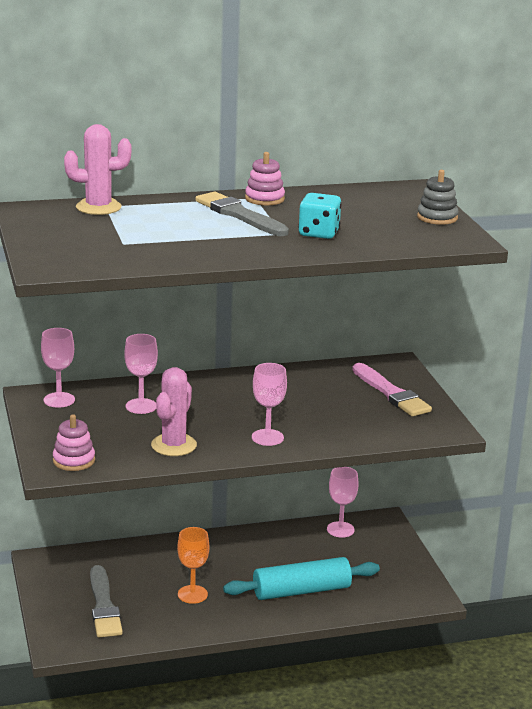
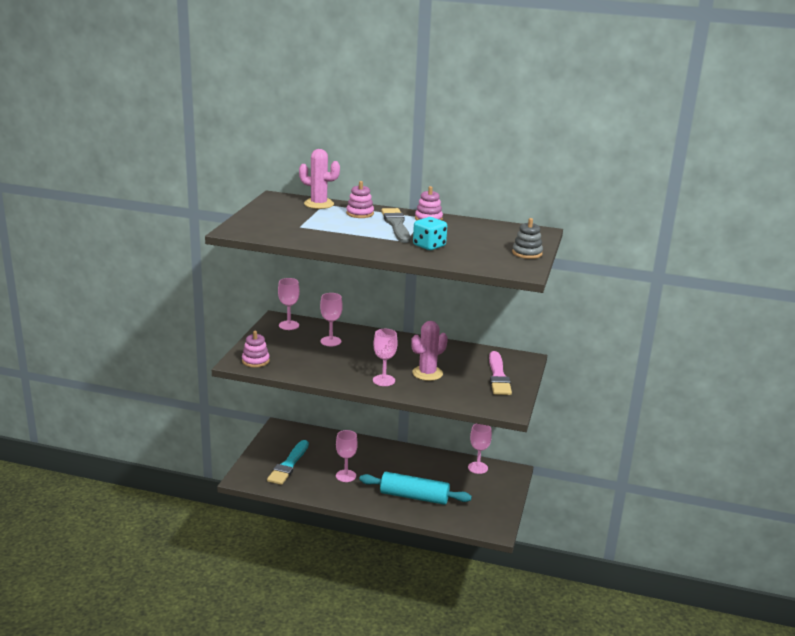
camera: 30 degrees right, 0 degrees up
grey brush [90,565,123,637] -> turquoise brush [267,440,309,485]
pink cactus [151,367,197,456] -> pink cactus moved to [411,321,448,381]
orange goblet [177,527,209,604] -> pink goblet [336,430,358,482]
none -> pink stacking toy [346,181,374,218]

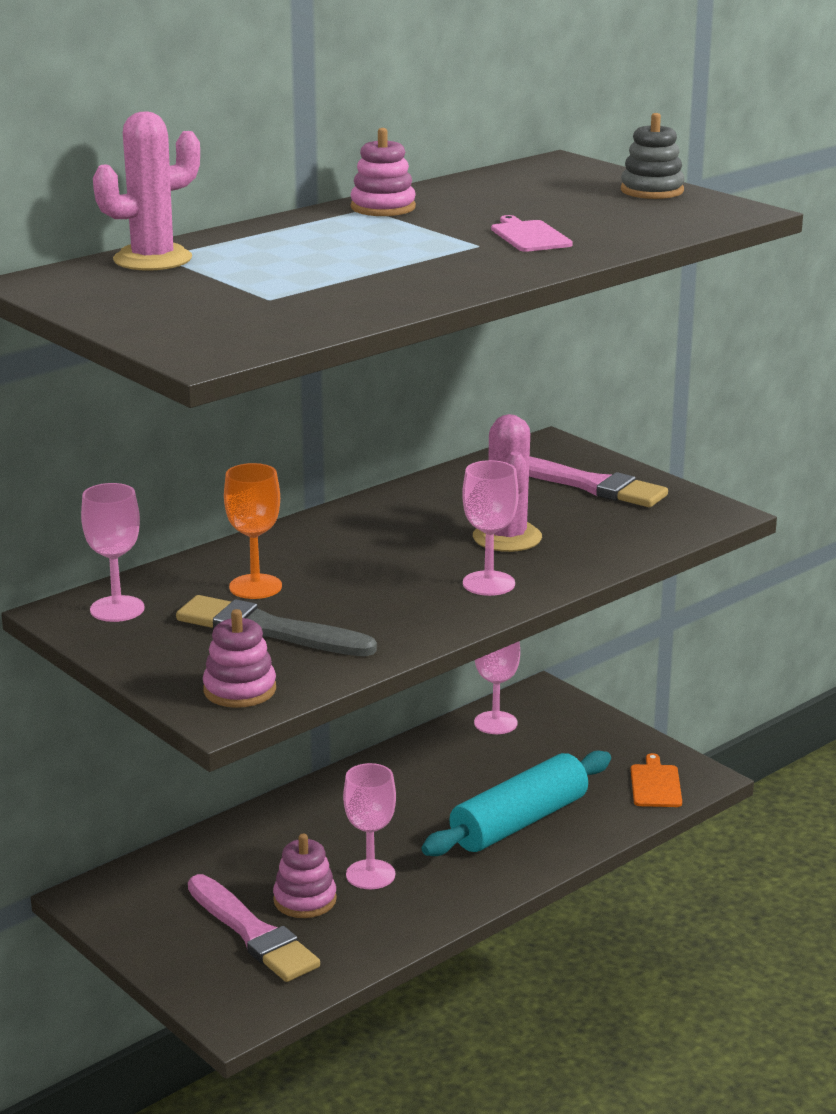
camera: 55 degrees left, 0 degrees up
turquoise brush [267,440,309,485] -> pink brush [188,874,320,982]
pink goblet [320,293,343,346] -> orange goblet [224,463,282,599]
pink stacking toy [346,181,374,218] -> pink stacking toy moved to [273,834,337,918]
grey brush [381,208,410,243] -> grey brush moved to [176,595,377,656]
turquoise dice [413,217,447,250] -> pink cutting board [491,215,573,252]
none -> orange cutting board [631,753,682,807]

